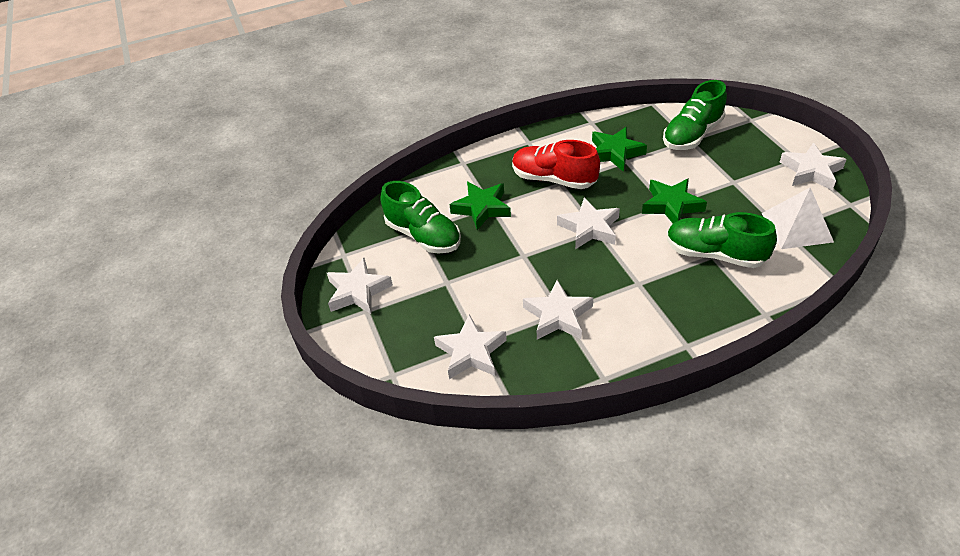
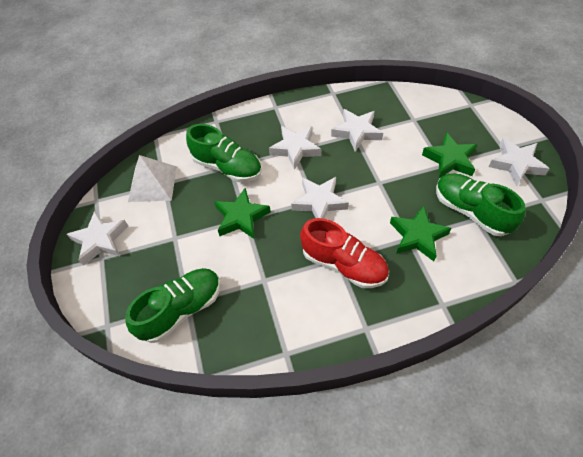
camera: 175 degrees left, 10 degrees up
white star [434,315,507,379] -> white star moved to [269,126,321,170]
green star [592,127,647,172] -> green star moved to [422,132,477,178]

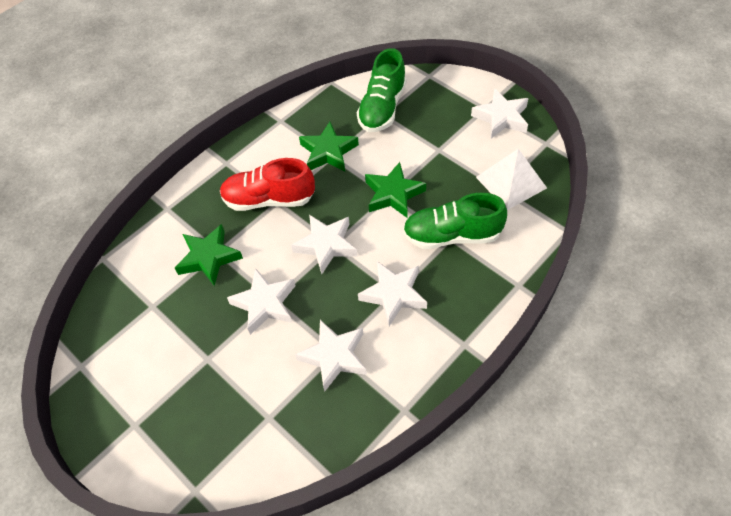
camera: 150 degrees right, 0 degrees up
green star [422,132,477,178] -> green star moved to [299,122,359,171]
green shoe [436,173,526,236] -> none
white star [488,138,550,186] -> white star moved to [227,268,296,335]

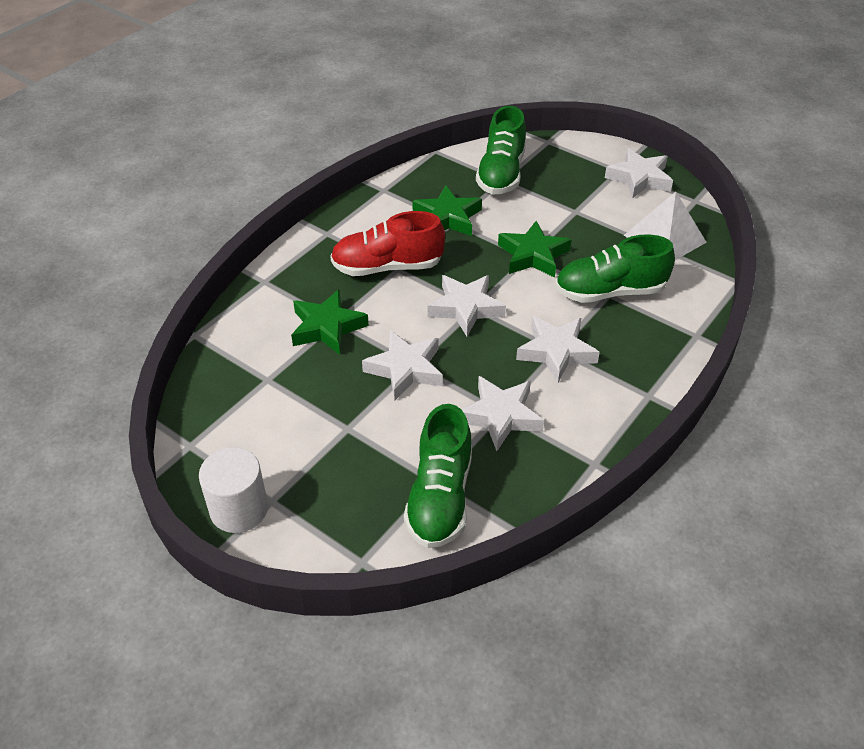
camera: 10 degrees left, 10 degrees down
none -> white cylinder [199,447,268,533]
none -> green shoe [404,404,472,548]

